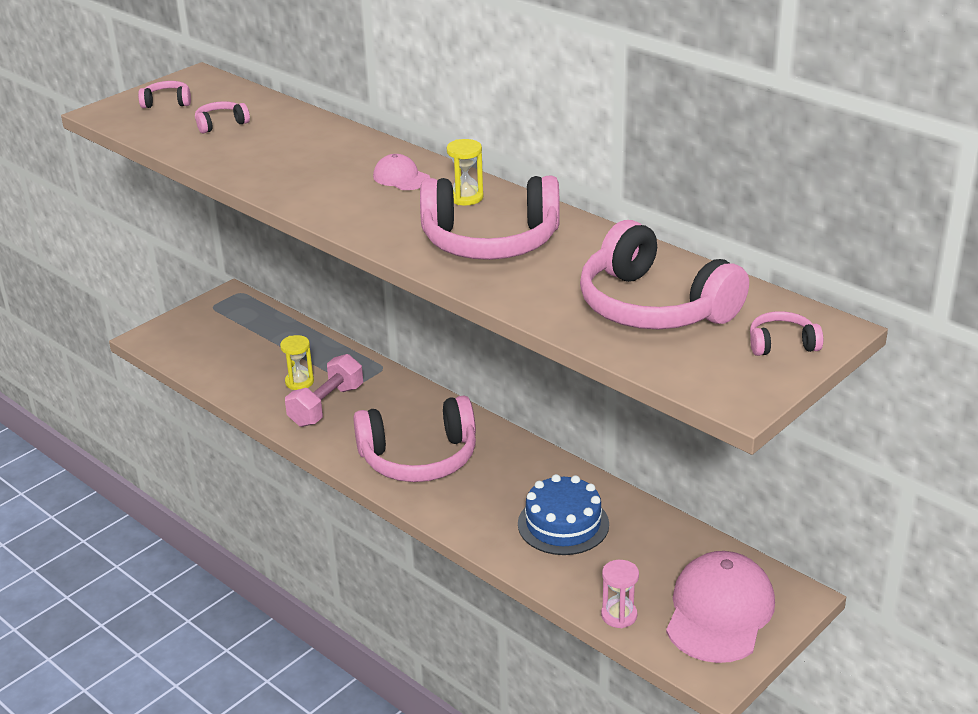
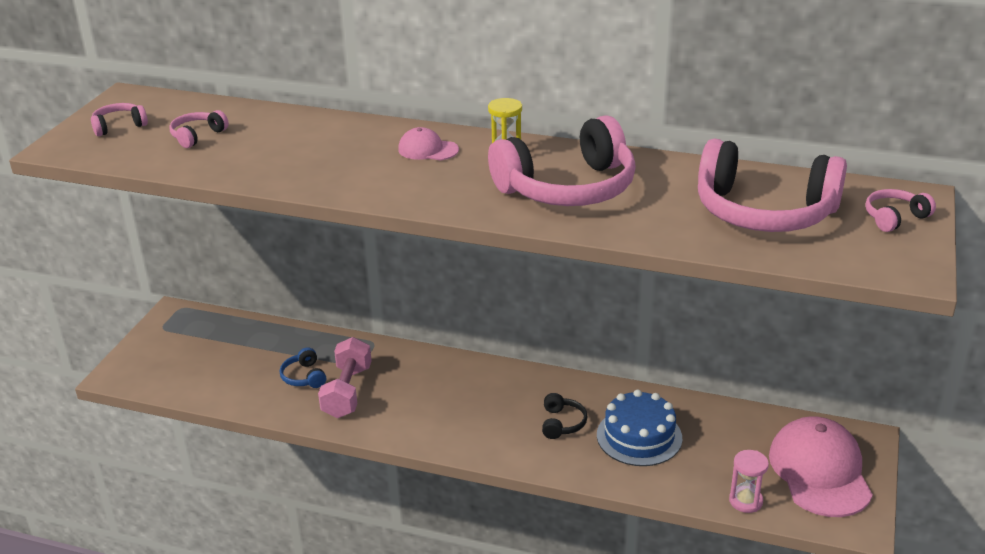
camera: 25 degrees left, 0 degrees up
yellow hourglass [280,335,314,390] -> blue headphones [280,347,326,388]
pink headphones [353,396,476,482] -> none
none -> black headphones [542,393,588,439]

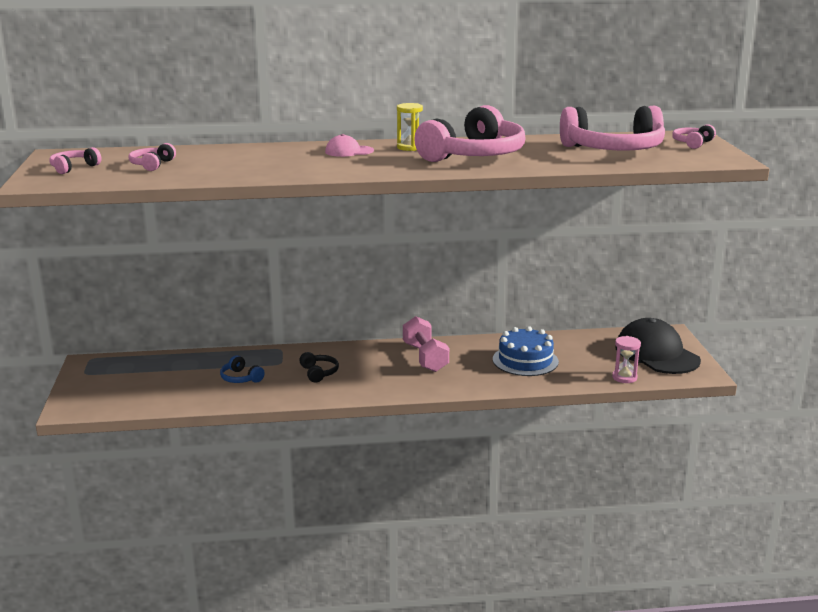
camera: 25 degrees left, 10 degrees down
pink dumbbell [318,337,372,418] -> pink dumbbell moved to [403,316,449,372]
black headphones [542,393,588,439] -> black headphones moved to [299,352,339,383]
pink cap [769,416,873,517] -> black cap [615,318,701,374]

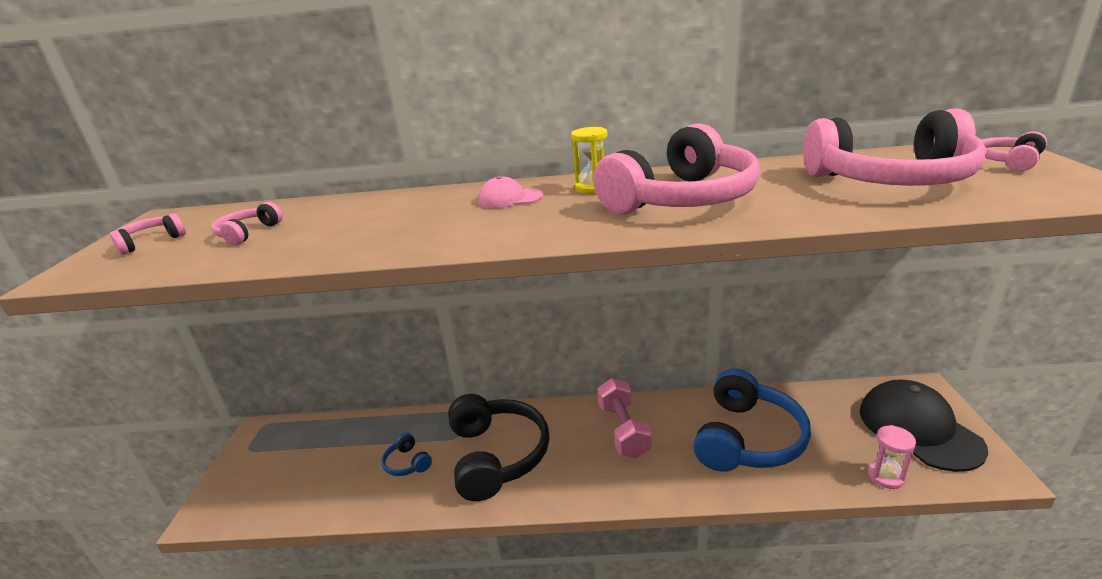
camera: 10 degrees right, 5 degrees up
black headphones [299,352,339,383] -> black headphones [448,394,549,501], size x2.32
blue cake [493,326,559,376] -> blue headphones [693,368,811,472]

